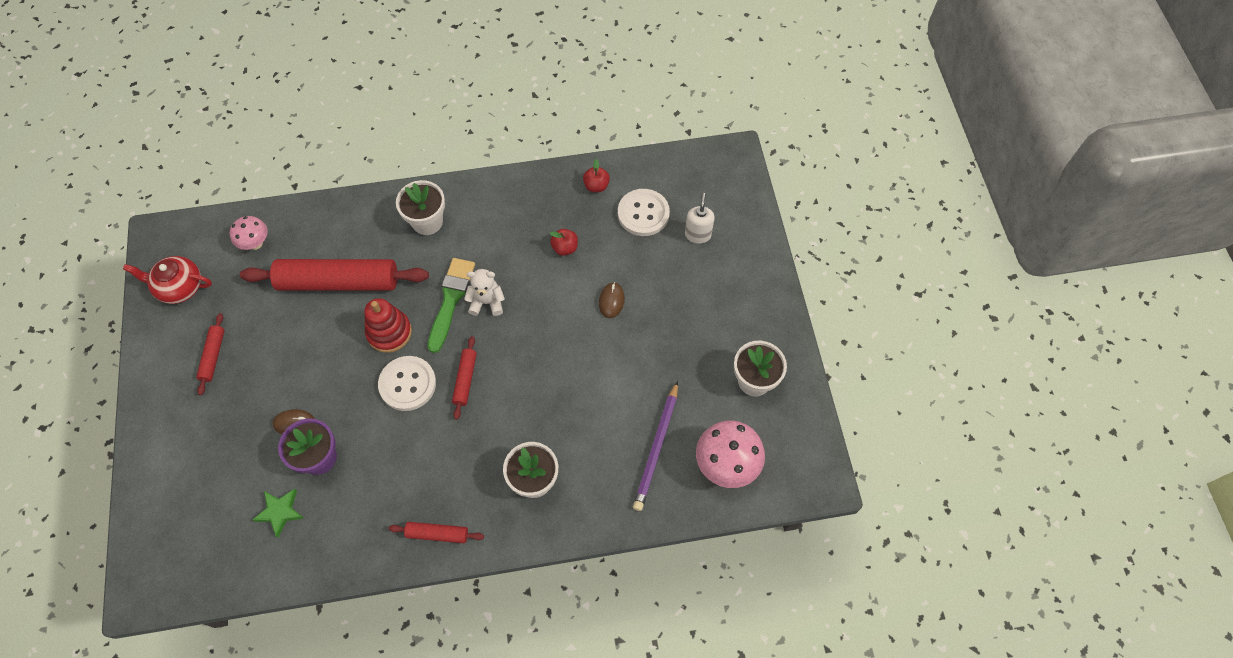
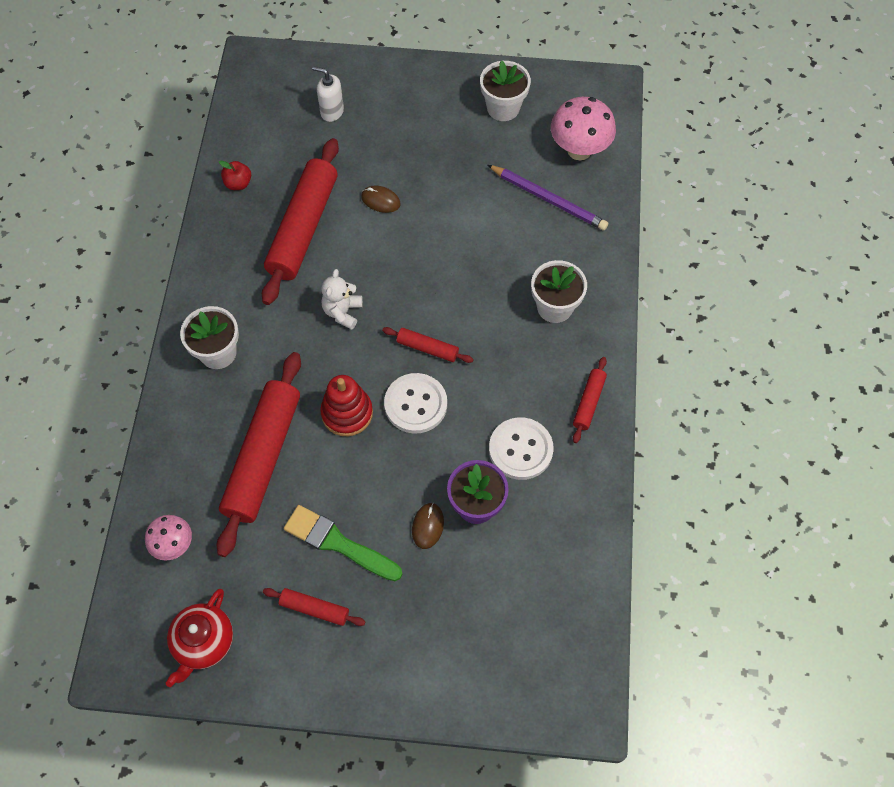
camera: 75 degrees left, 0 degrees up
green star [253,489,304,538] -> none
green brush [427,258,475,353] -> green brush moved to [284,505,402,581]
red apple [550,229,578,256] -> red rolling pin [262,138,339,305]
white button [618,189,670,236] -> white button moved to [489,417,554,480]

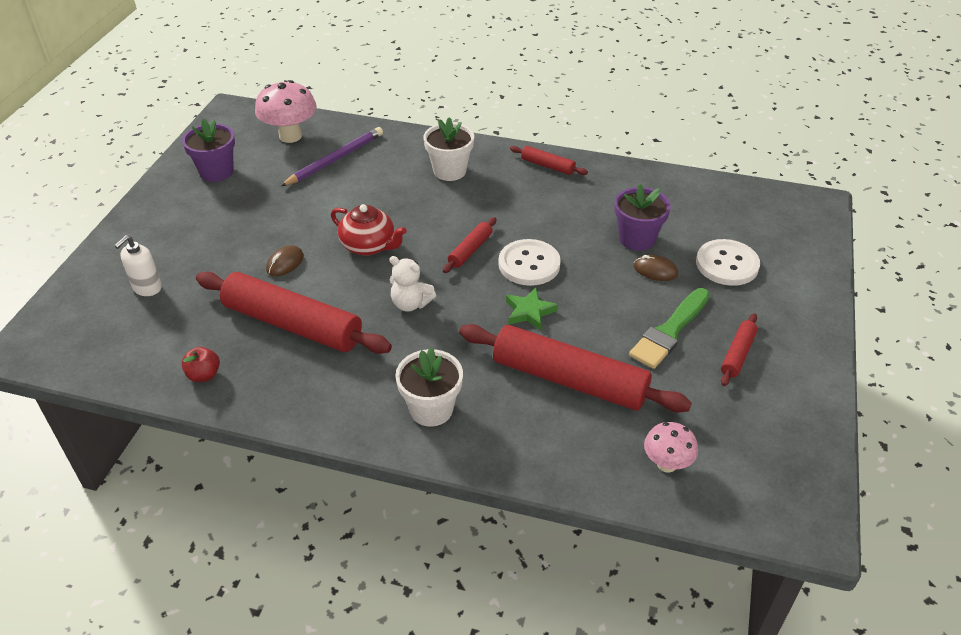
camera: 80 degrees left, 20 degrees down
red teapot [166,589,233,687] -> red teapot moved to [331,204,407,256]
red stacking toy [320,375,373,436] -> green star [506,288,558,331]
white flower pot [480,60,531,121] -> purple flower pot [182,118,235,182]
white button [489,417,554,480] -> white button moved to [696,239,760,286]

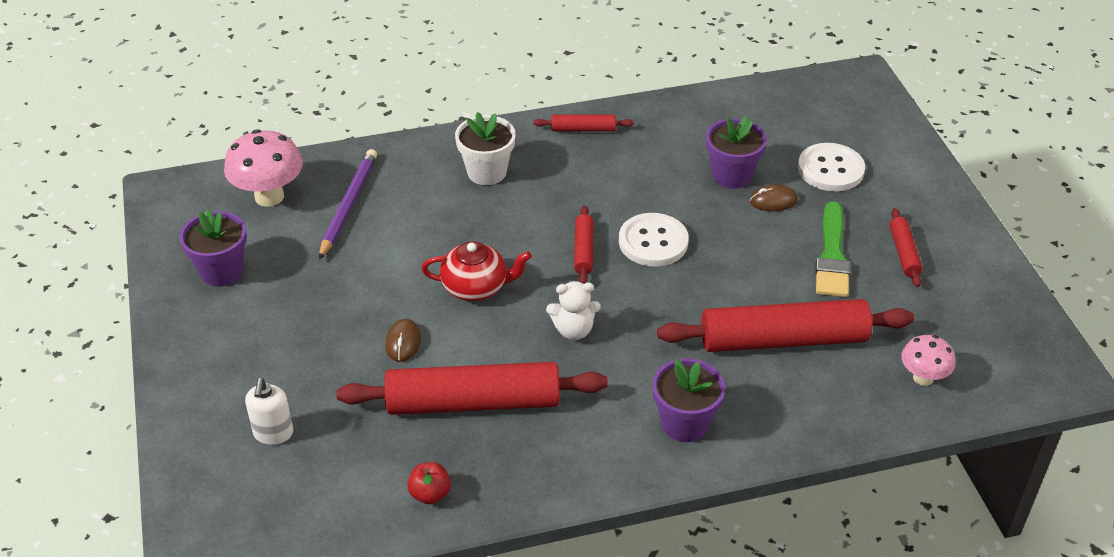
camera: 30 degrees left, 0 degrees up
white flower pot [395,348,463,427] -> purple flower pot [652,358,725,442]
green star [506,288,558,331] -> none

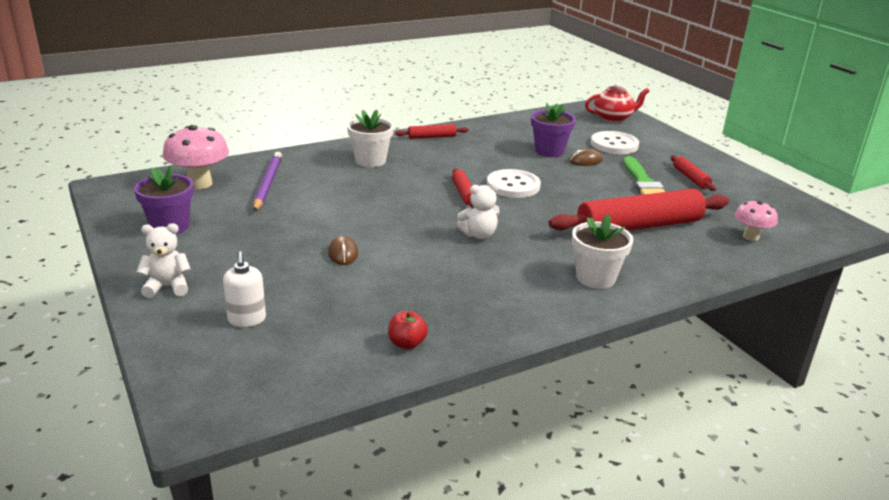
camera: 15 degrees left, 15 degrees down
red rolling pin [336,362,608,415] -> none
red teapot [421,241,532,301] -> red teapot moved to [585,83,649,122]
purple flower pot [652,358,725,442] -> white flower pot [572,214,633,289]
none -> white teddy bear [137,223,191,298]

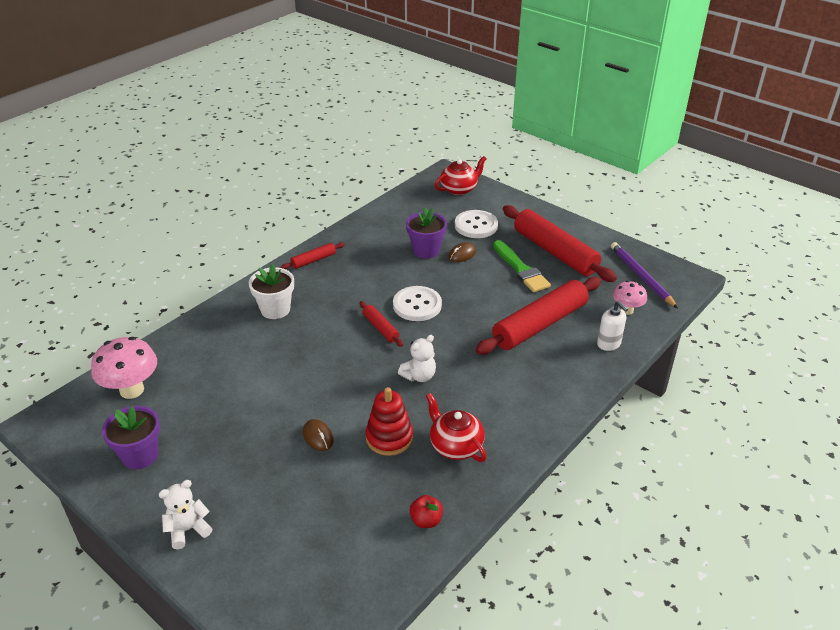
camera: 20 degrees left, 10 degrees up
white soap dispenser [223,251,266,327] -> white soap dispenser moved to [597,301,628,351]
purple pencil [253,152,282,212] -> purple pencil moved to [611,242,678,308]
white flower pot [572,214,633,289] -> none
red rolling pin [671,155,716,191] -> red rolling pin [503,205,617,282], size x2.19
none -> red stacking toy [365,387,413,456]
none -> red teapot [426,393,486,462]

